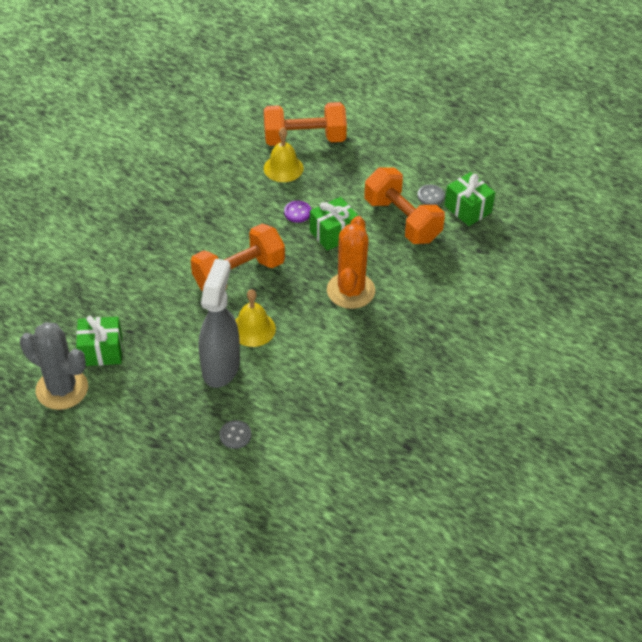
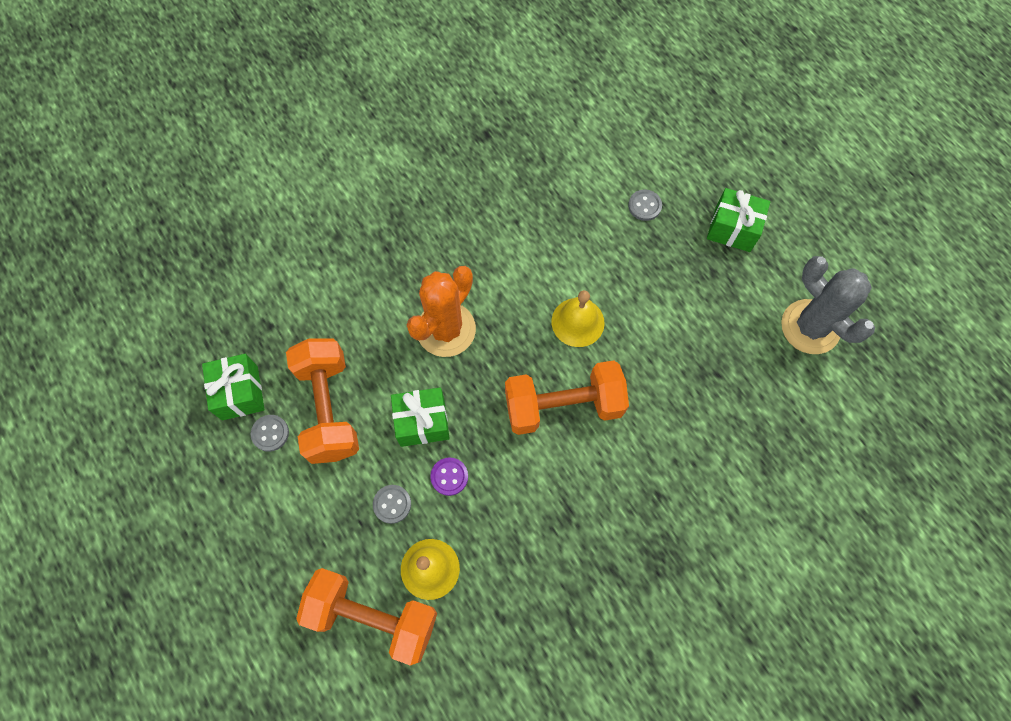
camera: 155 degrees left, 20 degrees up
green gift [76,316,122,366] -> green gift moved to [707,188,770,252]
grey spray bottle [199,259,240,388] -> none
none -> grey button [373,485,411,524]

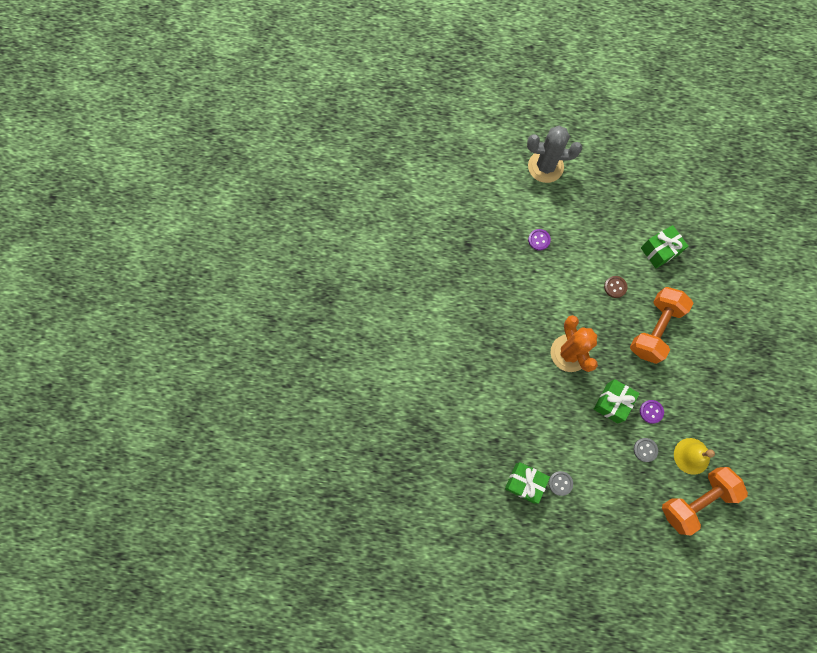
camera: 50 degrees left, 5 degrees up
orange dumbbell [286,339,359,464] -> none
yellow bell [551,290,605,347] -> brown button [604,276,627,298]
grey button [628,190,662,221] -> none
green gift [707,188,770,252] -> green gift moved to [641,225,688,268]
grey cactus [781,256,875,354] -> grey cactus moved to [527,126,582,183]
none -> purple button [528,229,551,251]

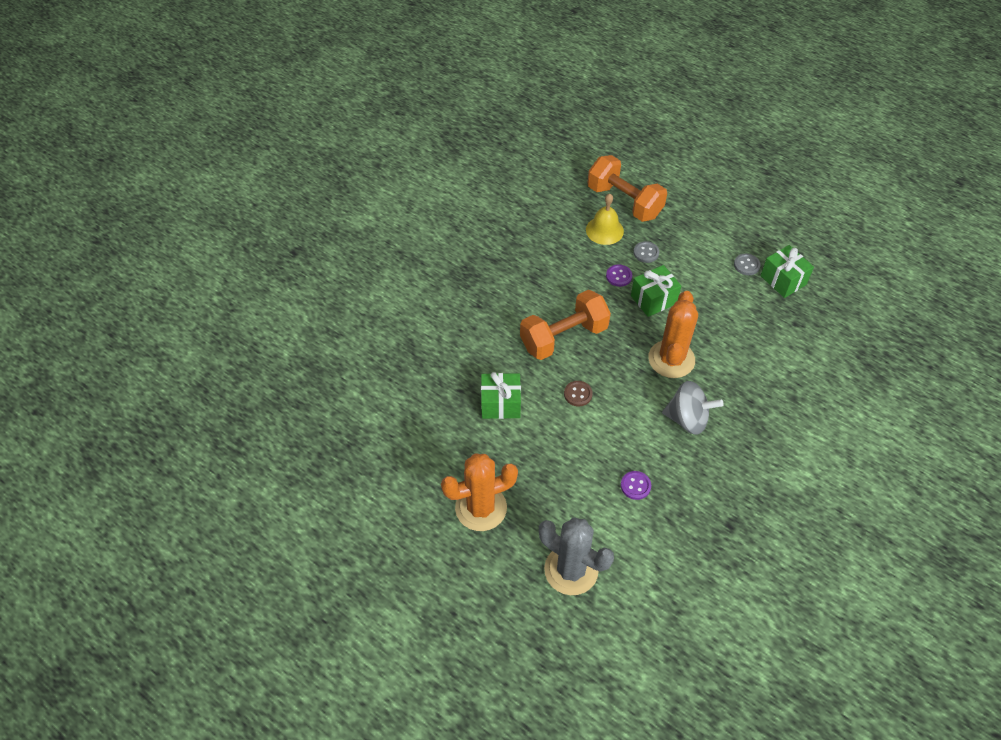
camera: 150 degrees left, 20 degrees down
orange dumbbell [662,467,748,535] -> orange dumbbell turned 45 degrees clockwise [587,155,667,222]
none -> orange cactus [441,454,518,531]
none -> grey spinning top [662,381,724,435]

